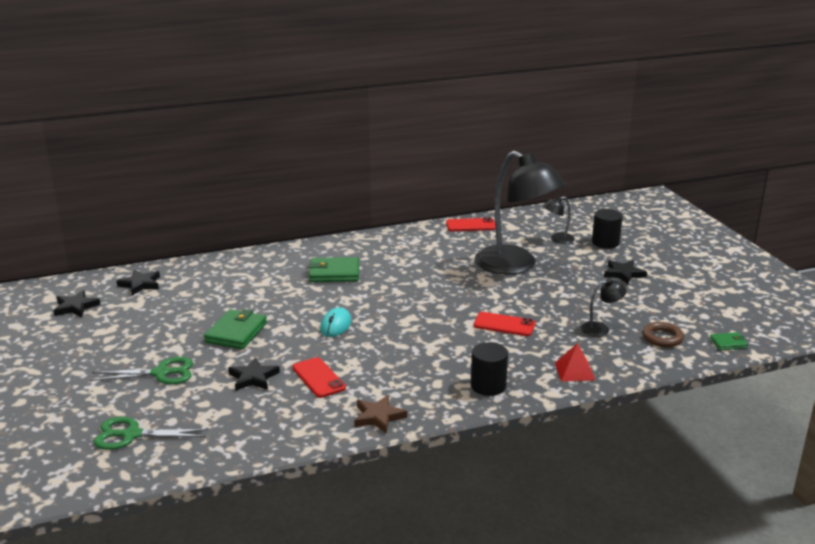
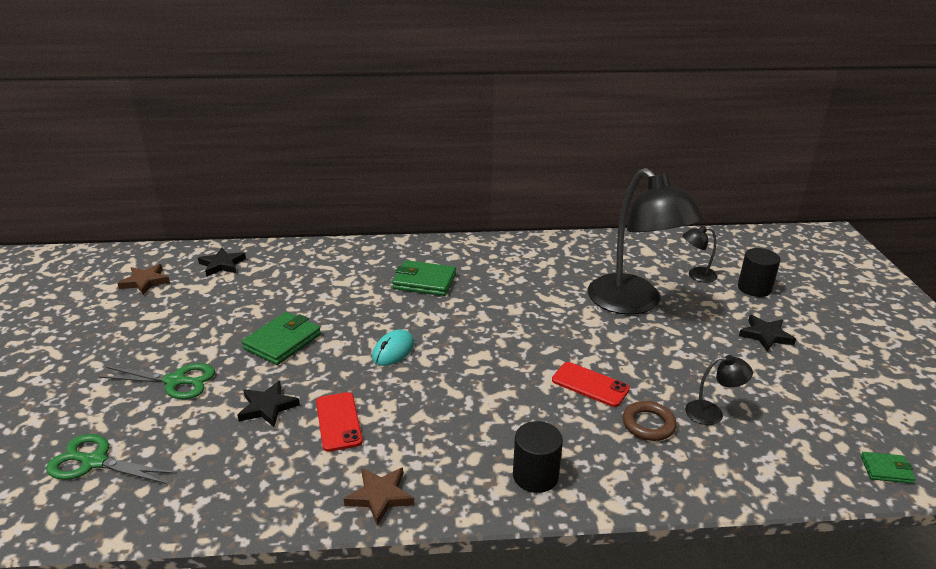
camera: 15 degrees right, 5 degrees up
black star [53,290,101,317] -> brown star [117,264,170,295]
red phone [446,218,496,231] -> none
red pyramid [555,343,595,382] -> none
brown ring [642,322,684,347] -> brown ring moved to [623,401,676,441]

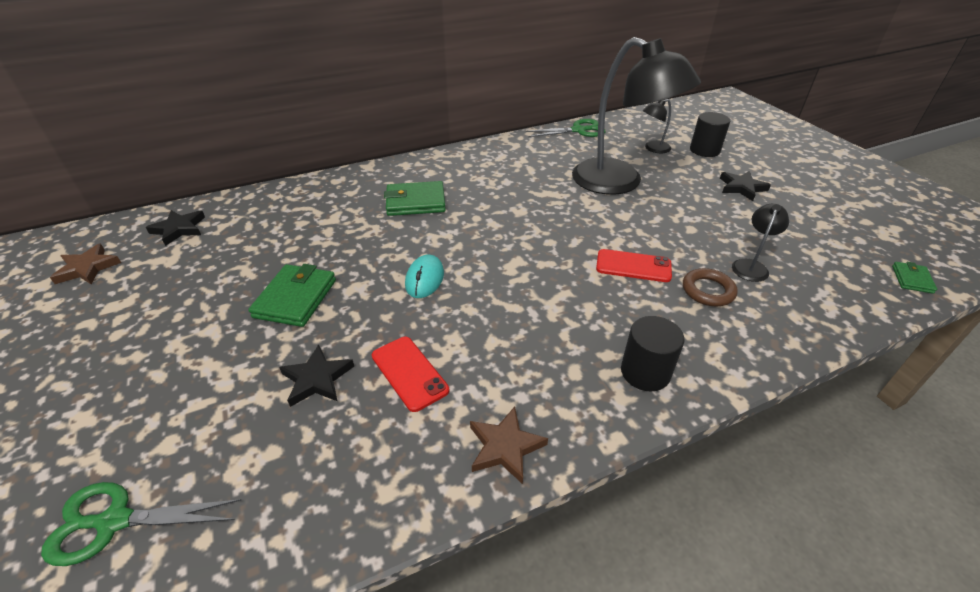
camera: 20 degrees left, 10 degrees up
green scissors [99,363,215,399] -> green scissors moved to [526,119,605,137]
black lamp [685,355,753,425] -> black lamp turned 45 degrees counterclockwise [732,204,789,282]
green wallet [861,452,916,484] -> green wallet turned 60 degrees counterclockwise [892,262,937,294]

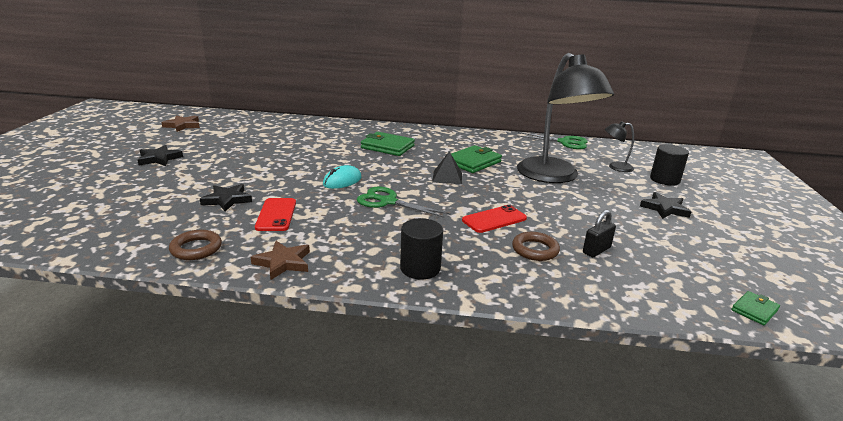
camera: 30 degrees right, 15 degrees down
green scissors [41,482,241,566] -> green scissors moved to [357,186,449,218]
black star [146,210,205,246] -> black star moved to [137,145,183,166]
green wallet [248,264,336,327] -> green wallet moved to [451,145,502,173]
red phone [596,249,672,282] -> red phone turned 75 degrees counterclockwise [462,205,527,233]
black lamp [732,204,789,282] -> black padlock [583,210,616,257]
none -> brown ring [169,230,222,260]
none -> black pyramid [432,151,462,184]

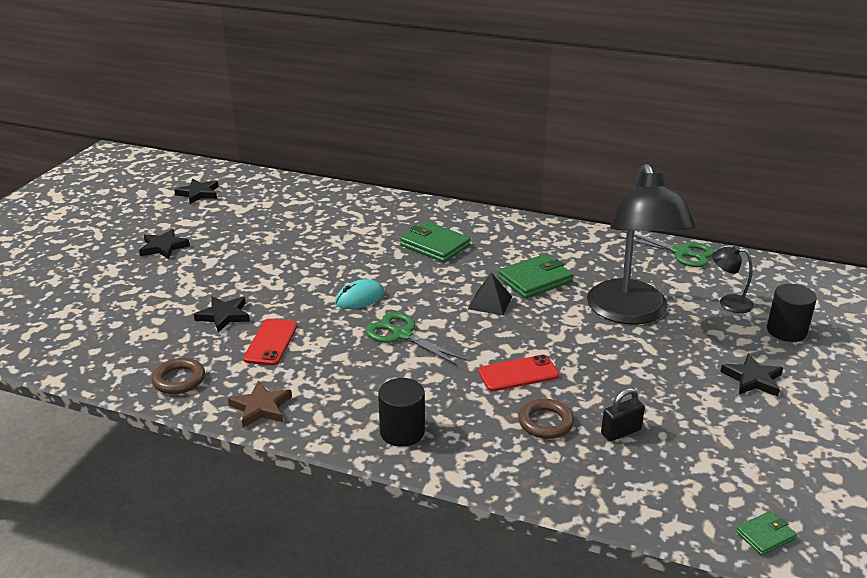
camera: 15 degrees right, 5 degrees up
brown star [161,115,200,132] -> black star [174,179,219,204]

